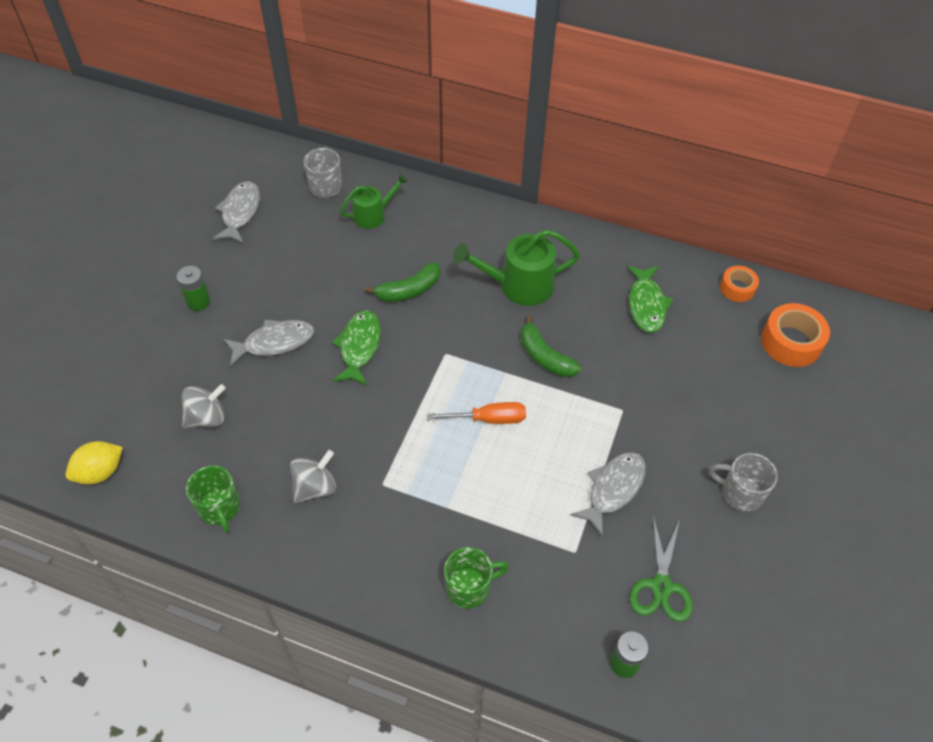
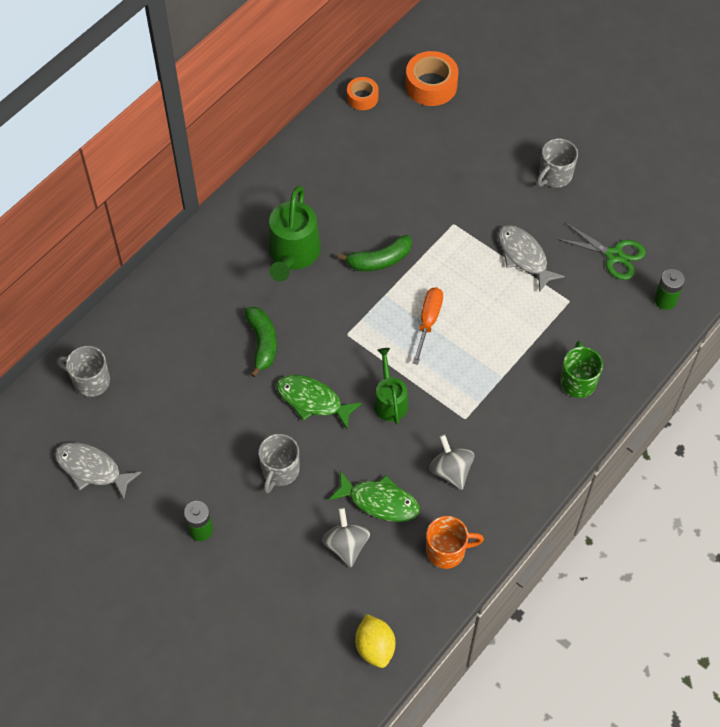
camera: 70 degrees left, 5 degrees up
green mug [186,465,240,533] -> orange mug [426,516,484,569]
grey fish [223,319,314,367] -> grey mug [258,434,300,493]
green watering can [340,173,408,229] -> green watering can moved to [374,348,409,424]
green fish [627,265,673,333] -> green fish moved to [328,470,420,522]

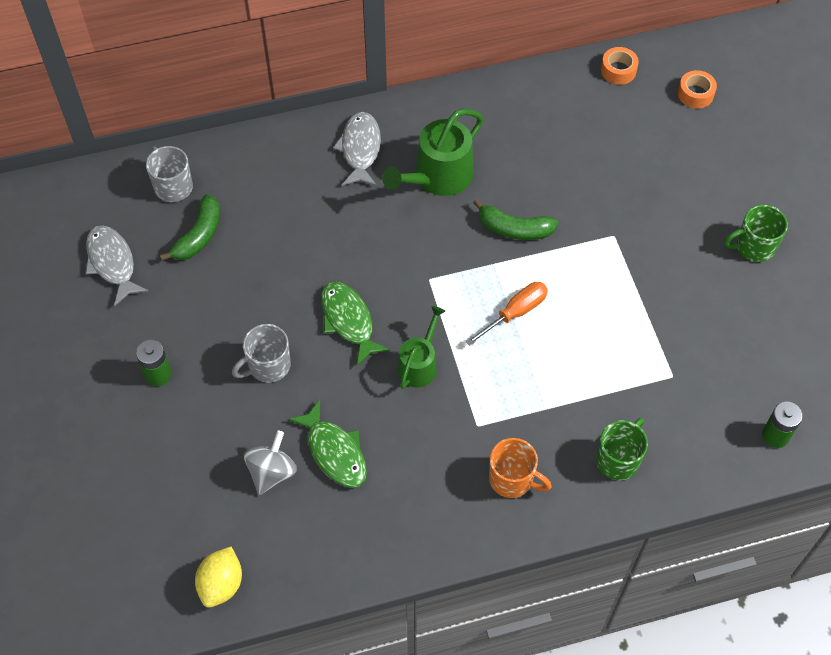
camera: 35 degrees right, 0 degrees up
green banana [244,307,277,377] -> green banana moved to [160,194,220,261]
orange tape [406,51,458,106] -> orange tape [678,70,717,109], size x0.61
orange mug [426,516,484,569] -> orange mug moved to [489,438,552,498]
grey spinning top [429,434,474,490] -> none
grey fish [498,225,565,292] -> grey fish moved to [333,112,381,186]
grey mug [537,138,578,188] -> green mug [724,205,788,262]
green scissors [556,222,646,280] -> none

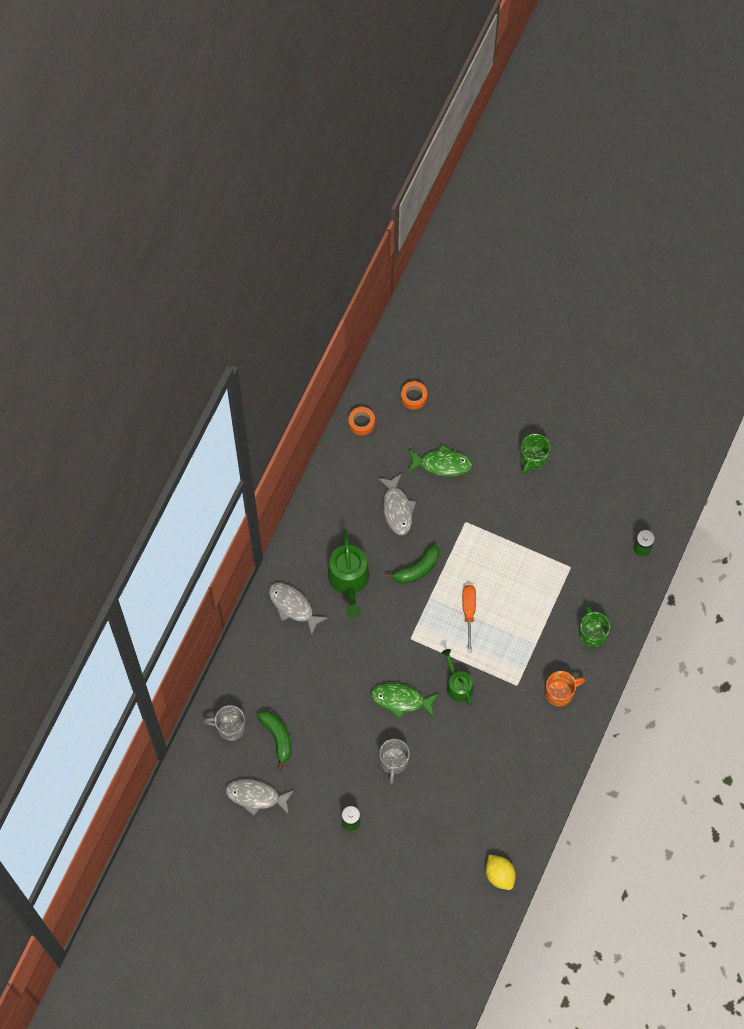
camera: 50 degrees left, 10 degrees up
grey spinning top [244,430,297,495] -> none
green fish [288,400,367,488] -> green fish moved to [407,445,472,476]
none -> grey fish [378,474,416,535]

